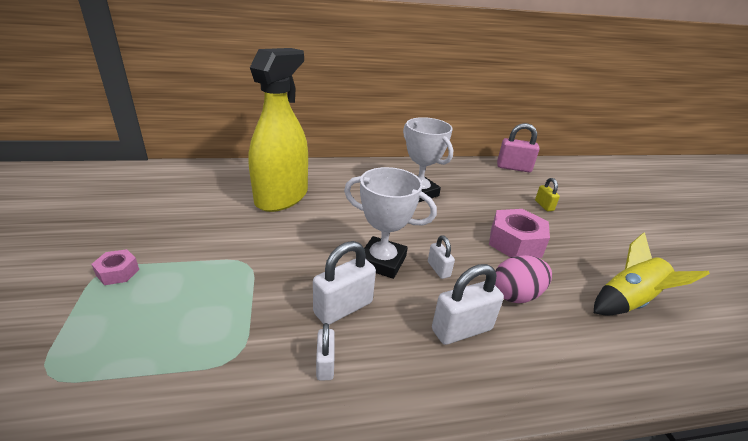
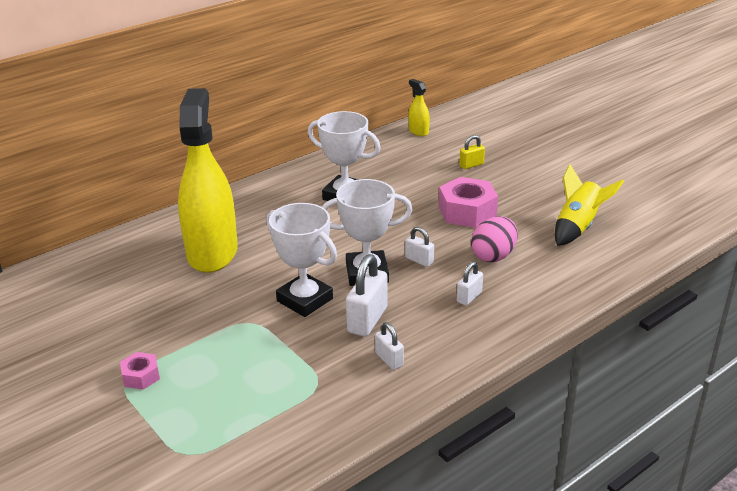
camera: 25 degrees left, 0 degrees up
white padlock [432,264,504,345] -> white padlock [457,262,483,305], size x0.57
pink padlock [497,123,540,172] -> yellow spray bottle [408,79,430,136]
yellow padlock [535,178,560,211] -> yellow padlock turned 75 degrees counterclockwise [459,135,485,169]
none -> white trophy [266,203,337,317]

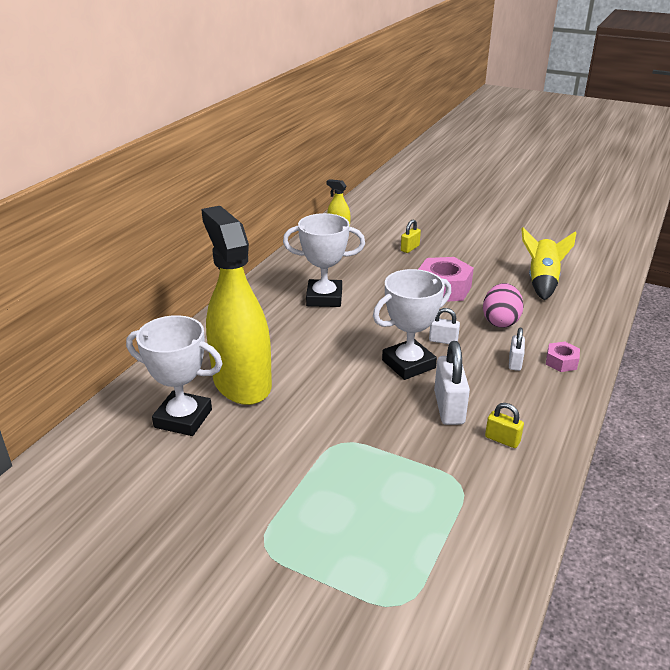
camera: 25 degrees left, 0 degrees up
pink nut [120,352,160,390] -> pink nut moved to [546,342,580,372]
white trophy [266,203,337,317] -> white trophy moved to [126,315,223,436]
white padlock [375,322,404,370] -> yellow padlock [485,403,524,448]

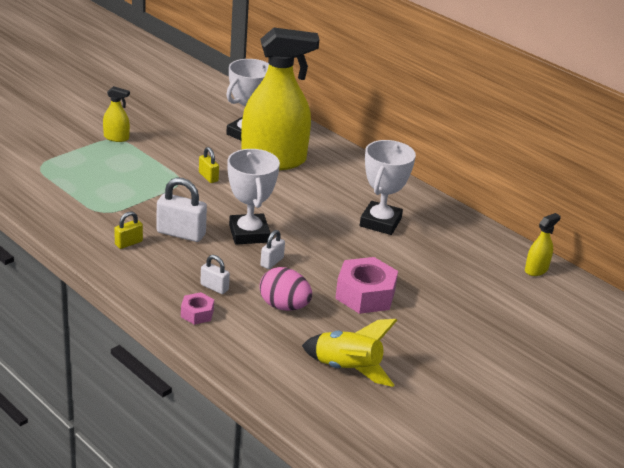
camera: 105 degrees right, 0 degrees up
yellow padlock [401,219,421,253] -> yellow padlock moved to [199,147,219,183]
none -> yellow spray bottle [103,86,130,142]

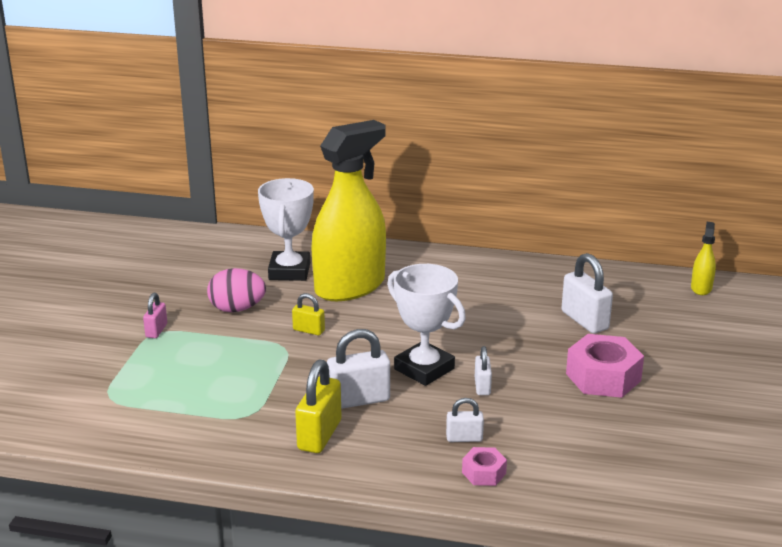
camera: 30 degrees left, 5 degrees down
yellow spray bottle [103,86,130,142] -> pink padlock [143,293,167,338]
yellow padlock [114,211,143,249] -> yellow padlock [295,360,341,453], size x1.77
pink egg [259,267,312,311] -> pink egg moved to [207,268,266,312]
yellow rocket [302,319,397,387] -> none
white trophy [360,140,416,235] -> none
none -> white padlock [562,253,613,333]

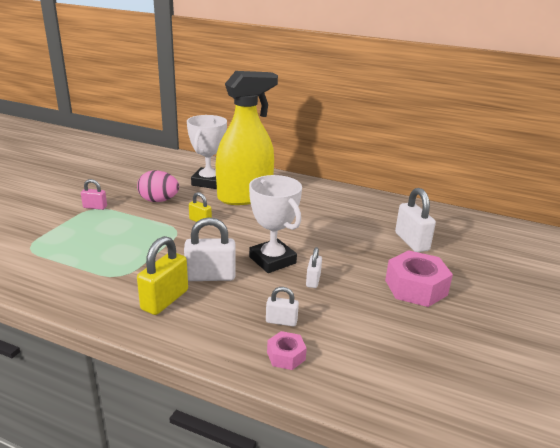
camera: 10 degrees right, 0 degrees up
pink padlock [143,293,167,338] -> pink padlock turned 75 degrees clockwise [81,179,107,210]
yellow spray bottle [691,222,716,295] -> none

